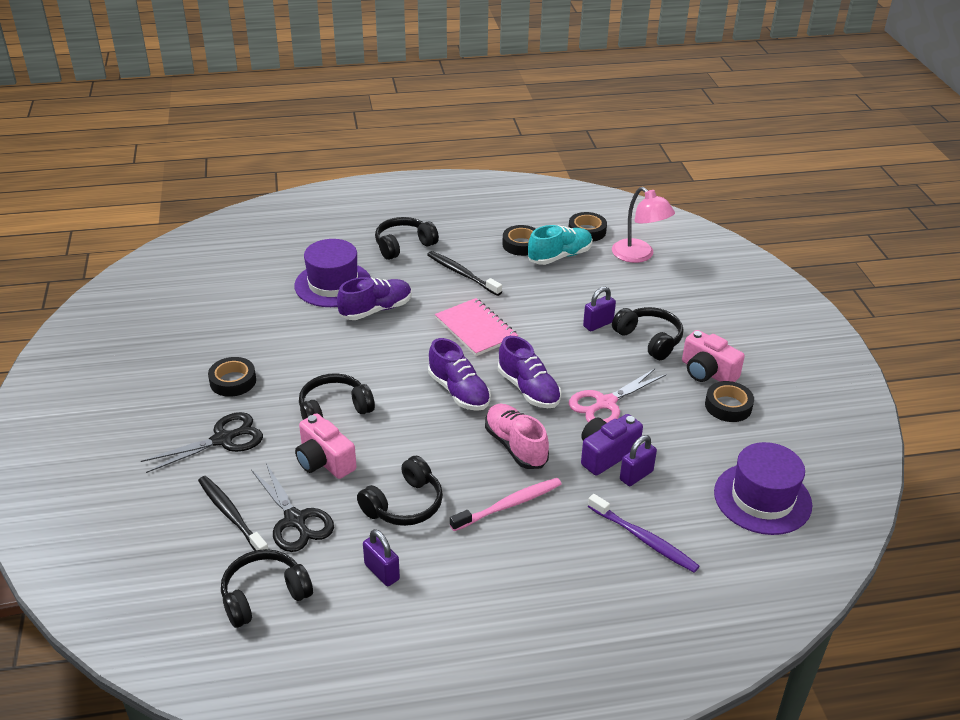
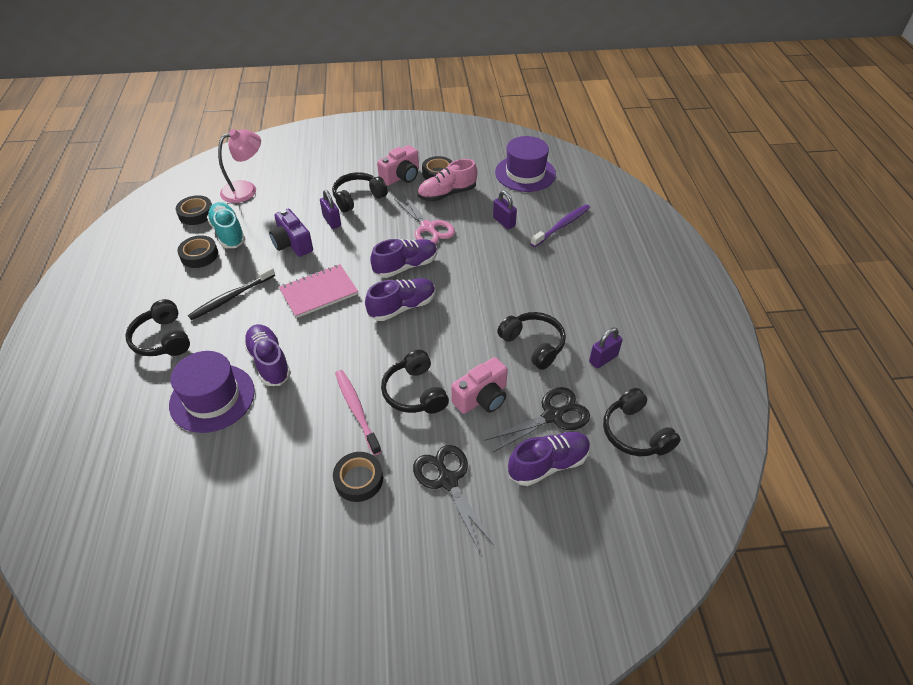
camera: 85 degrees left, 10 degrees up
black toothbrush [198,476,268,551] -> purple shoe [508,432,590,486]
pink toothbrush [450,478,562,531] -> pink toothbrush moved to [335,370,382,455]
pink shoe [485,404,549,469] -> pink shoe moved to [418,159,477,201]
purple camera [581,414,643,475] -> purple camera moved to [269,209,313,257]

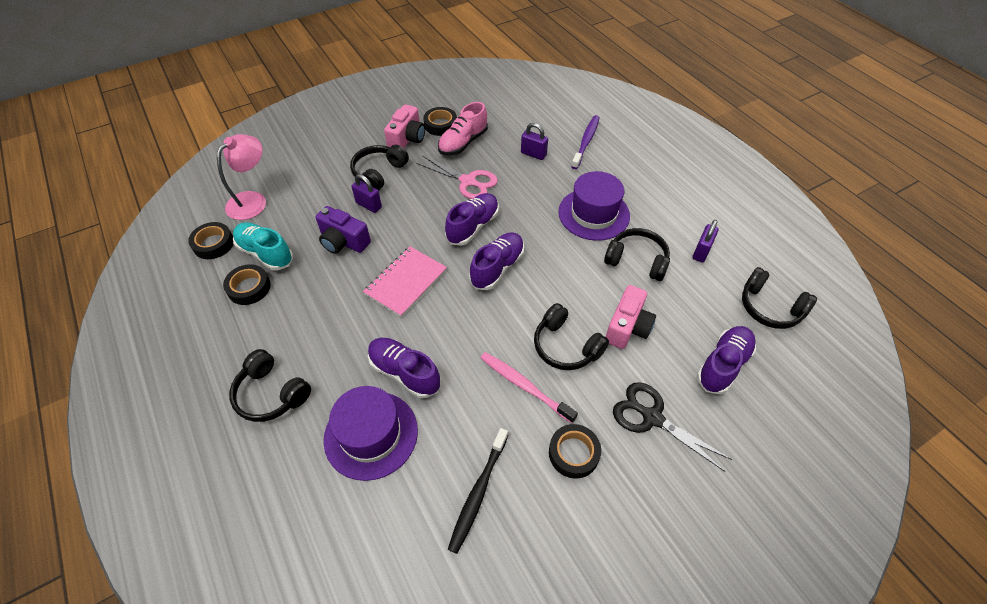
camera: 25 degrees left, 5 degrees up
black toothbrush [188,266,275,320] -> black toothbrush moved to [448,428,508,554]
black scissors [486,387,590,453] -> none
purple hat [495,136,556,192] -> purple hat moved to [558,171,630,241]

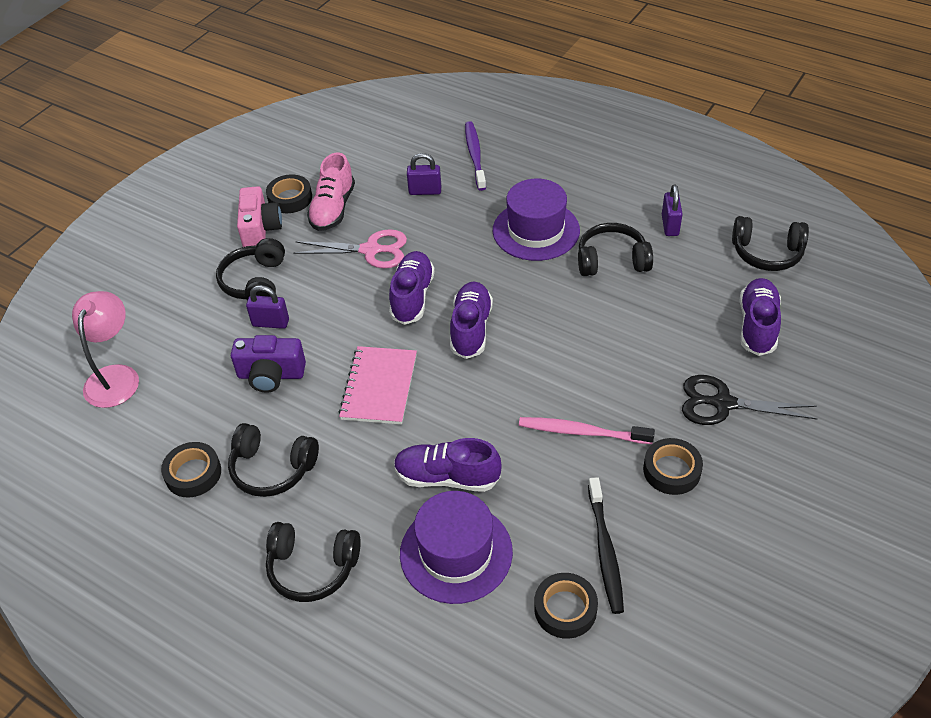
camera: 25 degrees left, 5 degrees down
black tape [188,222,233,259] -> black tape moved to [534,573,598,639]
turquoise shoe [233,222,293,270] -> none
black headphones [534,303,609,370] -> black headphones moved to [228,423,319,497]
pink camera [606,285,656,349] -> none

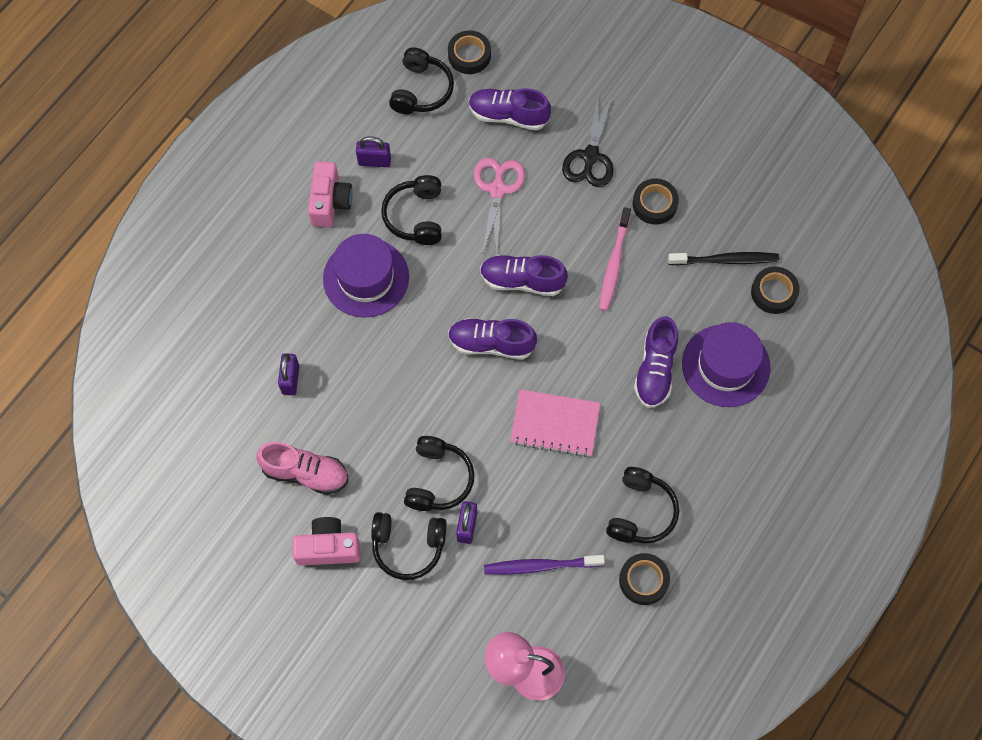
camera: 90 degrees left, 20 degrees up
purple camera [231,335,306,393] -> none
black tape [266,174,312,213] -> black tape moved to [448,30,491,74]
black headphones [266,522,361,602] -> black headphones moved to [404,436,474,511]
pink scissors [293,229,407,268] -> pink scissors moved to [474,158,525,255]
purple shoe [389,251,435,325] -> purple shoe moved to [480,255,568,296]
purple toothbrush [465,121,486,191] -> purple toothbrush moved to [484,555,605,575]
none -> pink camera [308,161,353,227]

